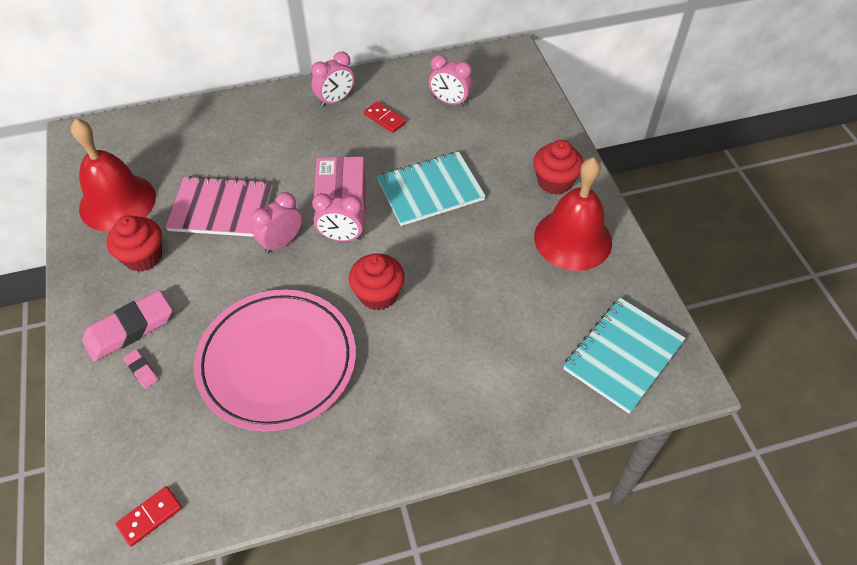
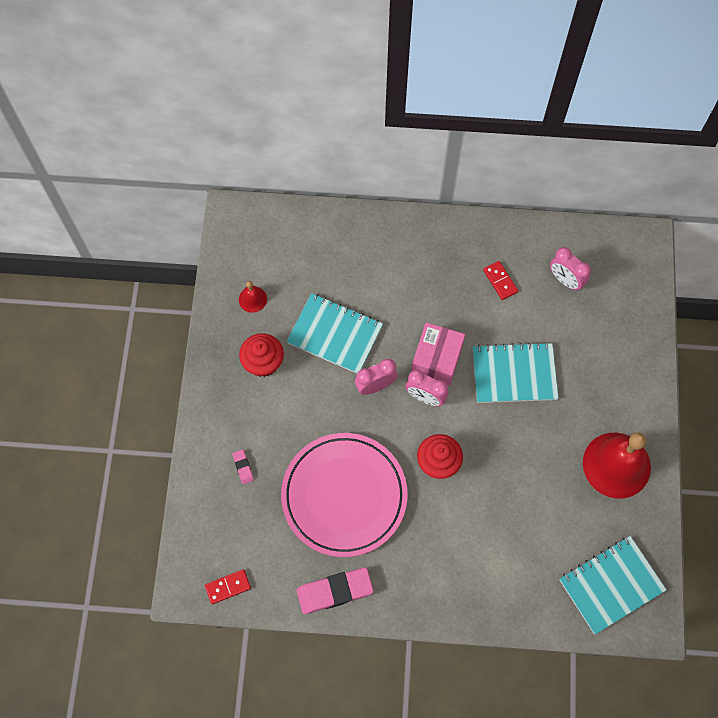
camera: 20 degrees right, 15 degrees up
red bell [71,118,156,232] -> red bell [239,281,267,313], size x0.44
pink eraser [82,290,172,361] -> pink eraser moved to [297,567,374,614]
pink notebook [165,176,272,237] -> turquoise notebook [286,293,383,373]
pink clock [311,52,354,107] -> none
red cupcake [533,140,583,195] -> none

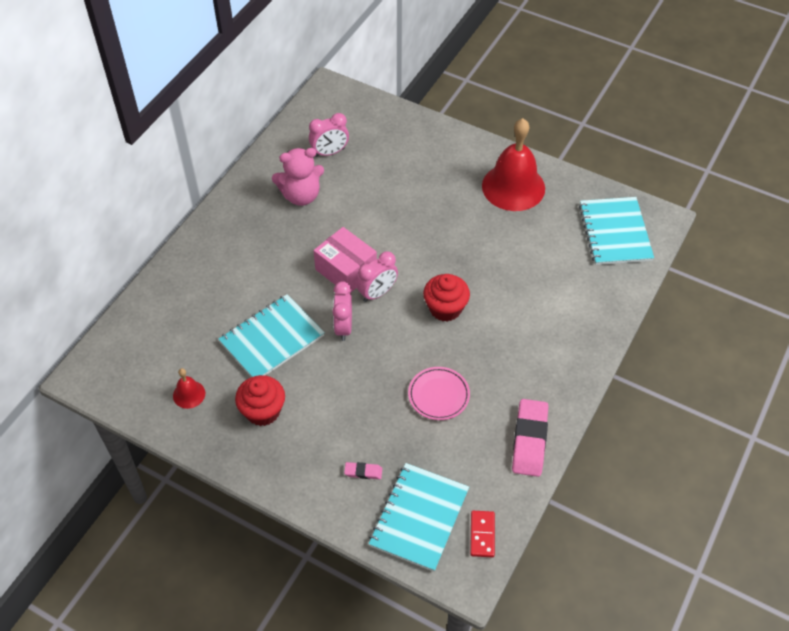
camera: 65 degrees left, 15 degrees down
pink plate [281,433,408,557] -> pink plate [408,367,470,420], size x0.46
turquoise notebook [473,342,559,403] -> turquoise notebook moved to [369,463,469,572]
red domino [483,261,518,300] -> pink teddy bear [272,148,324,206]

